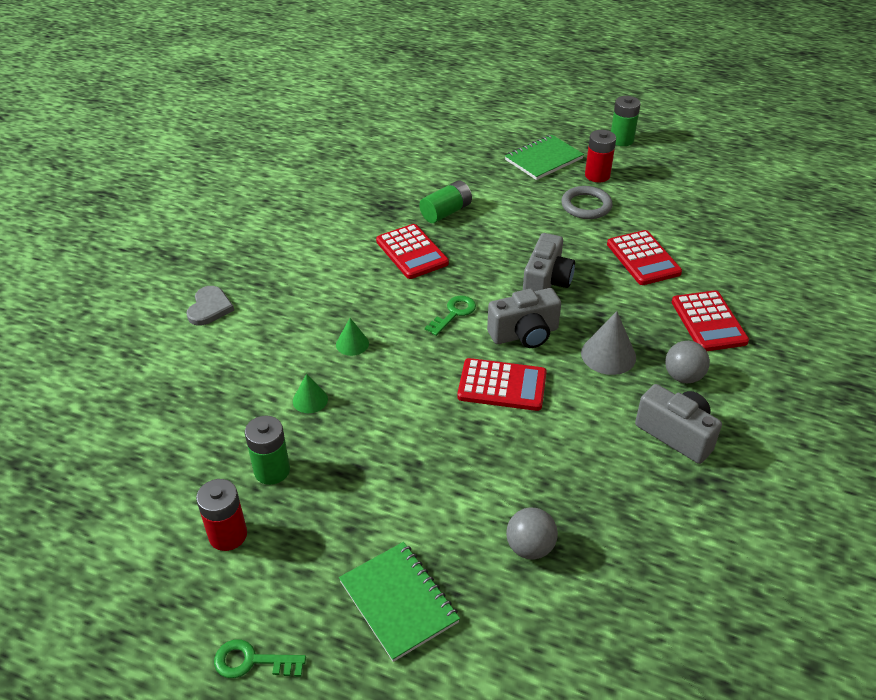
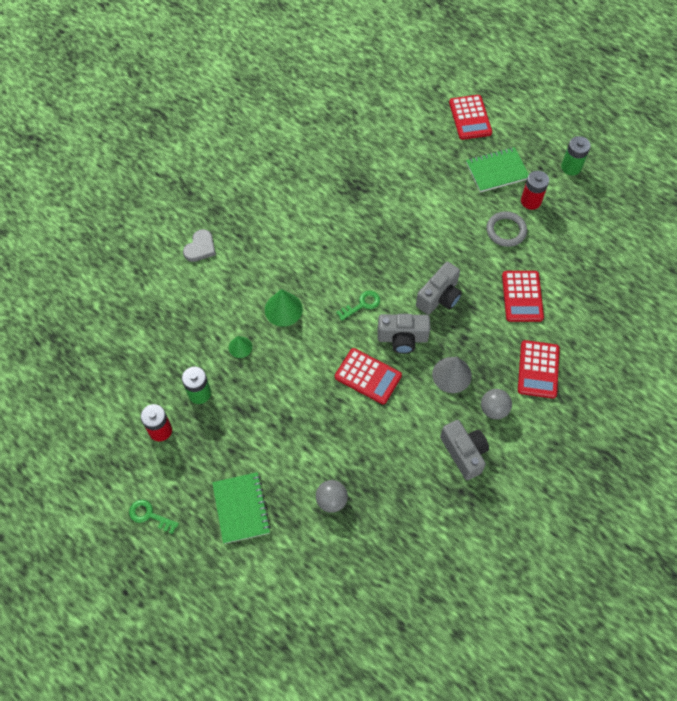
camera: 20 degrees right, 20 degrees up
green cone [336,318,369,356] -> green cone [265,289,303,327], size x1.64
red calculator [376,224,449,279] -> red calculator moved to [449,95,492,140]
green battery [419,180,472,223] -> none

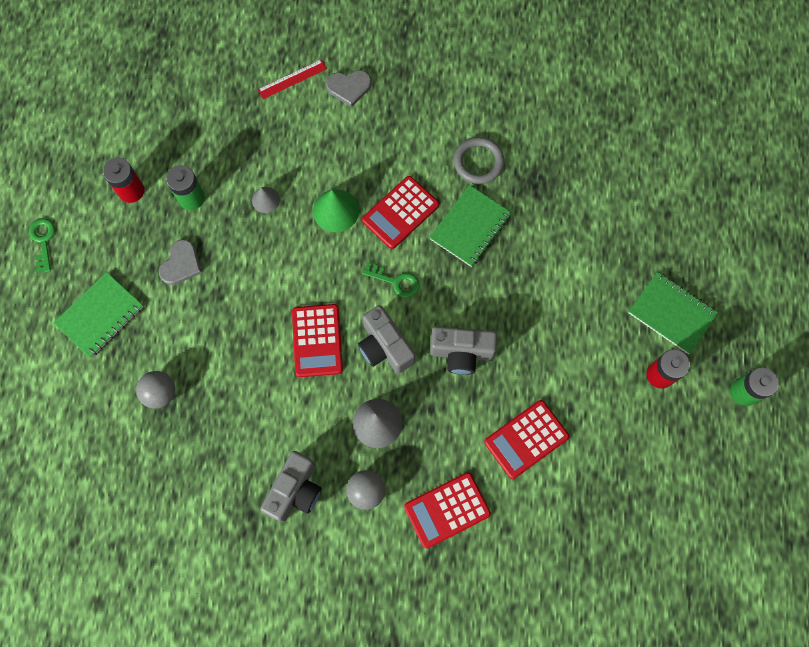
camera: 55 degrees right, 10 degrees up
green cone [229,336,252,358] -> grey cone [252,187,280,213]
red calculator [449,95,492,140] -> red calculator moved to [362,176,439,249]
grey ring [486,211,527,247] -> grey ring moved to [454,137,505,184]
none -> grey heart [159,239,202,285]
none -> red ruler [258,59,327,99]
none -> green notebook [429,185,512,267]

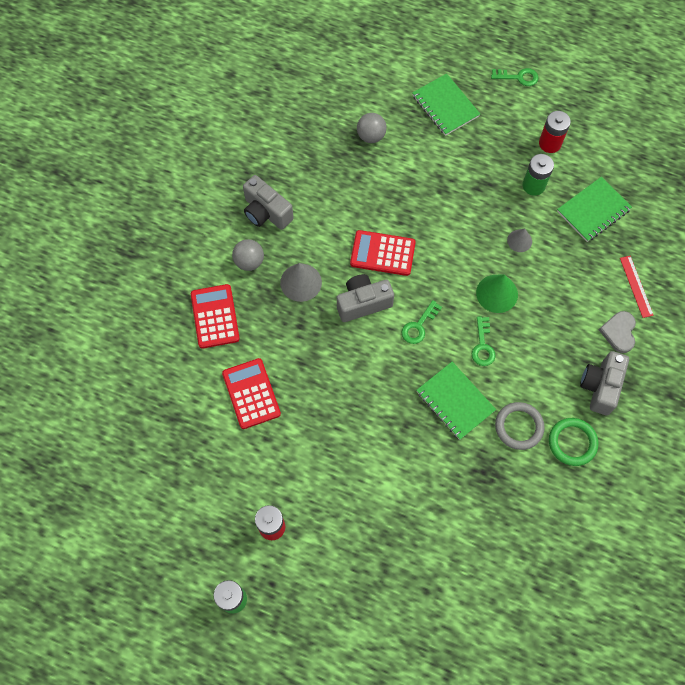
camera: 105 degrees right, 5 degrees down
grey heart [159,239,202,285] -> none
red calculator [362,176,439,249] -> green key [471,316,496,366]
grey camera [430,326,497,375] -> grey camera moved to [580,351,629,415]
green notebook [628,272,718,354] -> green notebook moved to [557,177,632,242]
none -> green ring [549,418,598,466]

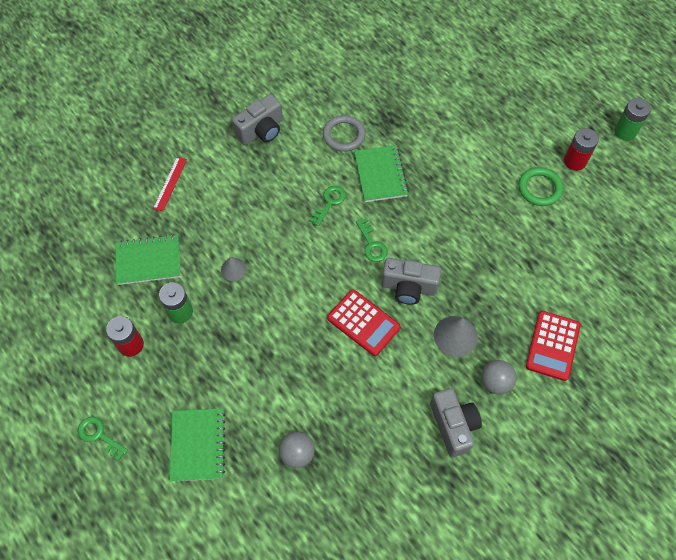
camera: 150 degrees left, 5 degrees down
red calculator [222,358,281,429] -> none
green key [401,300,442,344] -> green key turned 90 degrees clockwise [356,218,388,262]
green cone [476,274,518,313] -> none
green ring [549,418,598,466] -> green ring moved to [519,167,563,206]
grey heart [599,311,636,353] -> none

